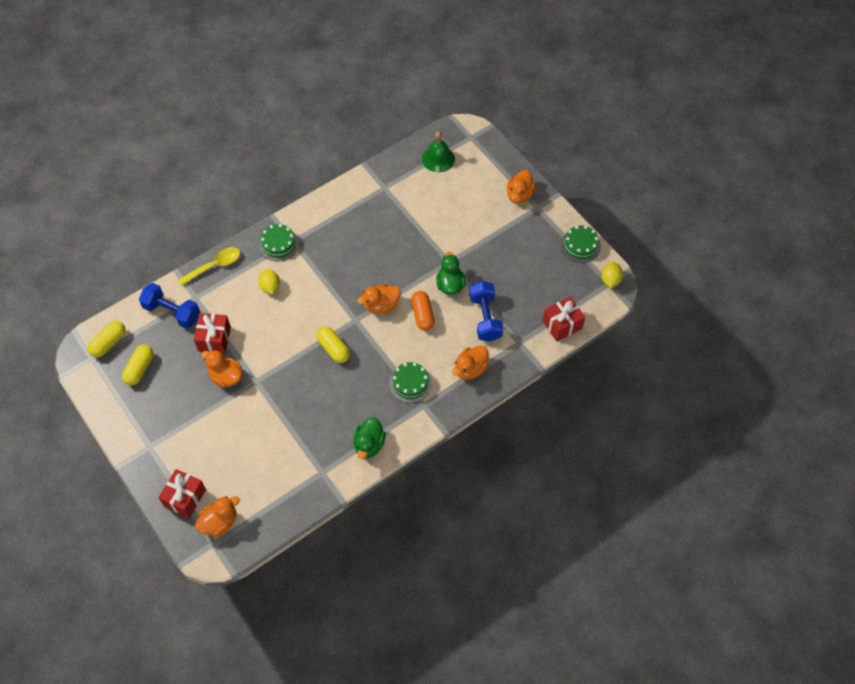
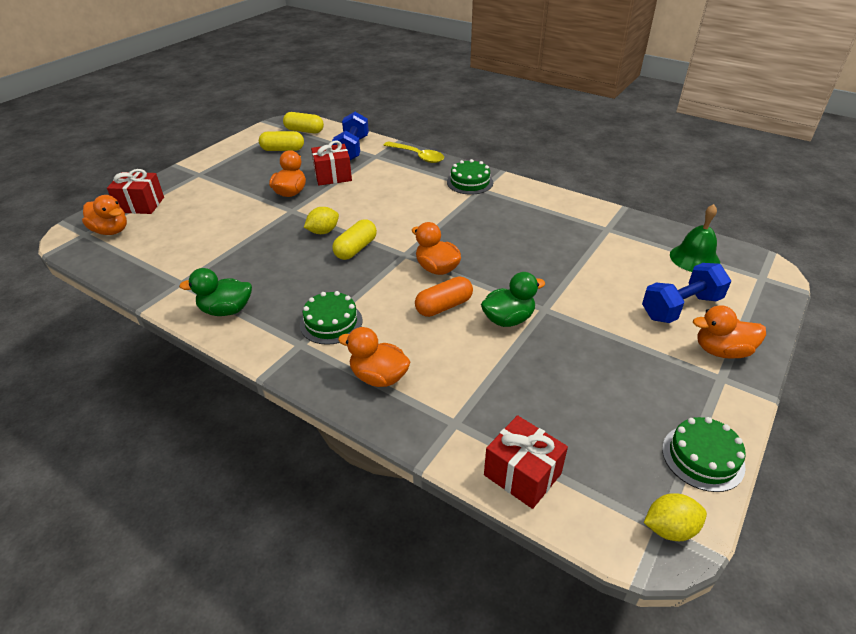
camera: 70 degrees right, 20 degrees down
yellow lemon [258,269,280,295] -> yellow lemon moved to [304,207,339,234]
blue dumbbell [469,281,503,342] -> blue dumbbell moved to [642,263,731,323]

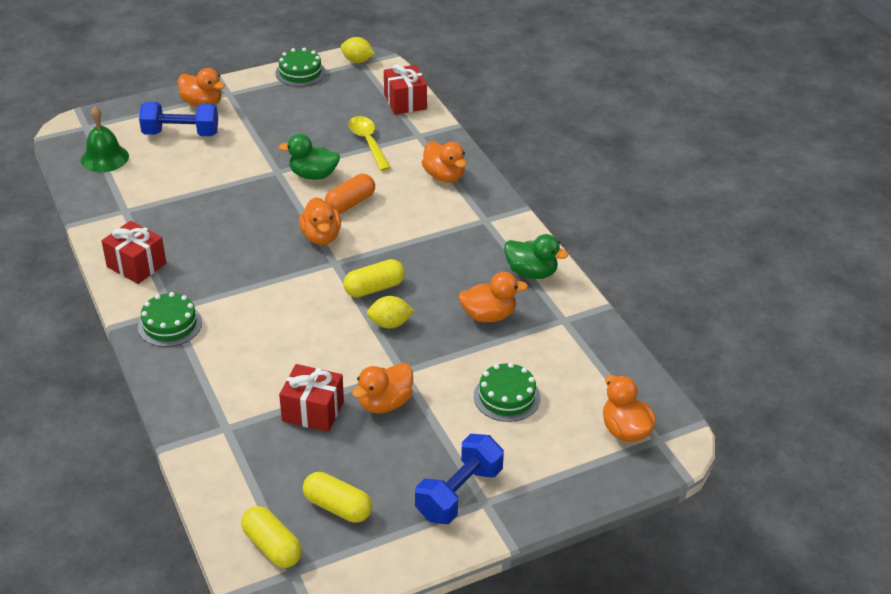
camera: 150 degrees left, 0 degrees up
red gift [107,169,164,214] -> red gift moved to [101,221,166,284]
green cake [300,291,362,345] -> green cake moved to [474,363,540,422]
blue dumbbell [332,112,369,160] -> blue dumbbell moved to [415,434,504,524]
yellow spoon [384,141,444,163] -> yellow spoon moved to [348,116,391,171]
orange capsule [415,276,473,317] -> orange capsule turned 45 degrees counterclockwise [325,174,375,214]
none -> orange duck [458,272,528,322]

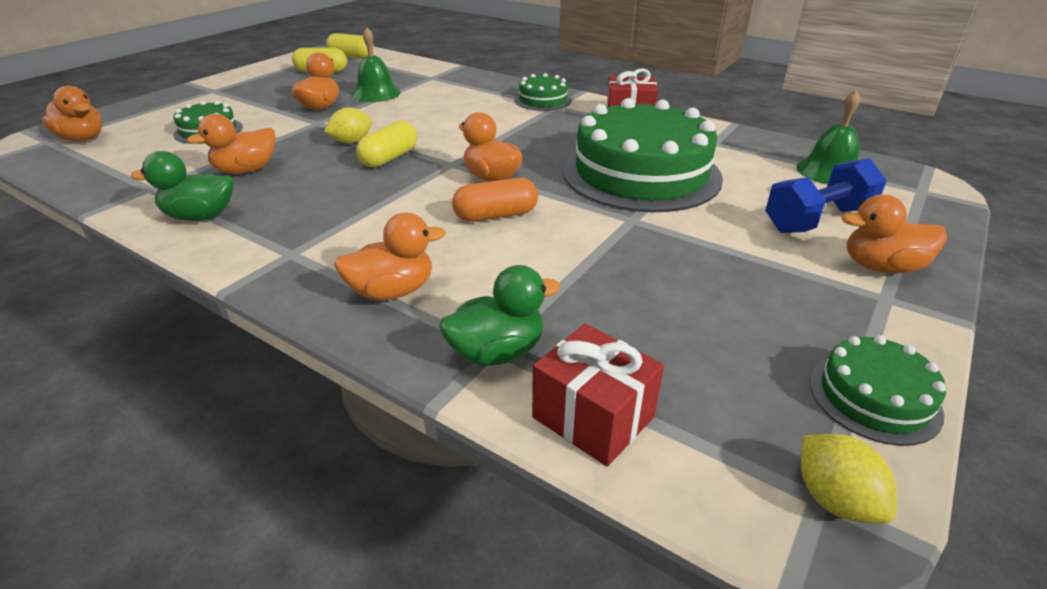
camera: 150 degrees right, 5 degrees down
green duck [279,134,340,180] -> green duck moved to [439,265,561,366]
red gift [279,364,344,432] -> green bell [352,27,401,102]
orange capsule [325,174,375,214] -> orange capsule turned 60 degrees clockwise [452,178,538,222]
yellow lemon [341,37,375,63] -> yellow lemon turned 75 degrees clockwise [801,434,897,524]
yellow spoon [348,116,391,171] -> none
blue dumbbell [415,434,504,524] -> none
orange duck [422,141,467,182] -> orange duck turned 135 degrees clockwise [334,213,446,300]
none -> green cake [563,98,723,212]

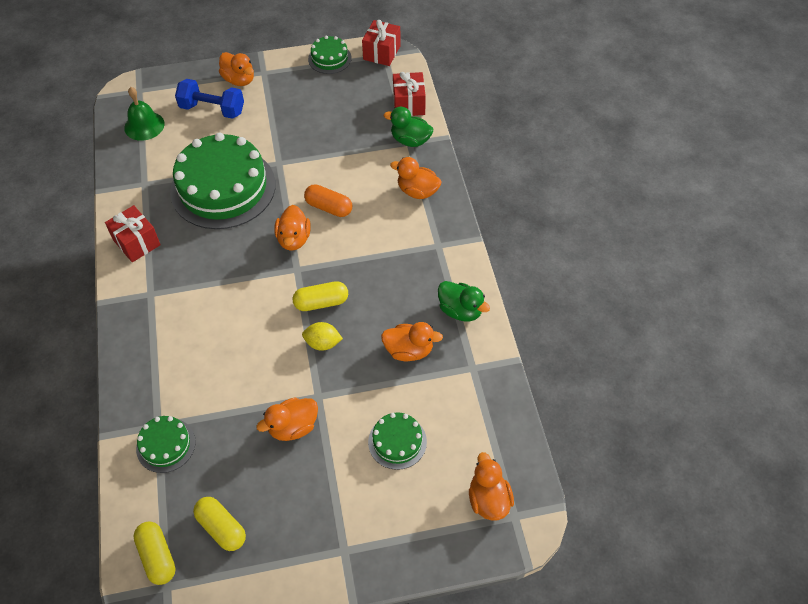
camera: 135 degrees left, 20 degrees up
green bell [352,27,401,102] -> none
green cake [515,73,572,111] -> green cake moved to [136,416,196,473]
yellow lemon [801,434,897,524] -> red gift [362,20,401,66]

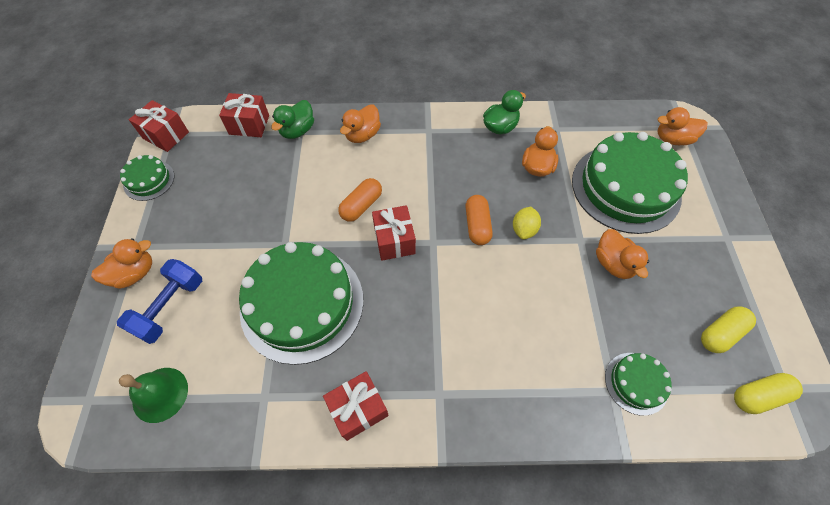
camera: 80 degrees left, 5 degrees up
orange duck [274,205,311,251] -> red gift [372,205,416,261]
yellow capsule [293,281,348,311] -> orange capsule [465,195,493,245]
green cake [368,412,427,470] -> green cake [572,132,688,234], size x2.15

